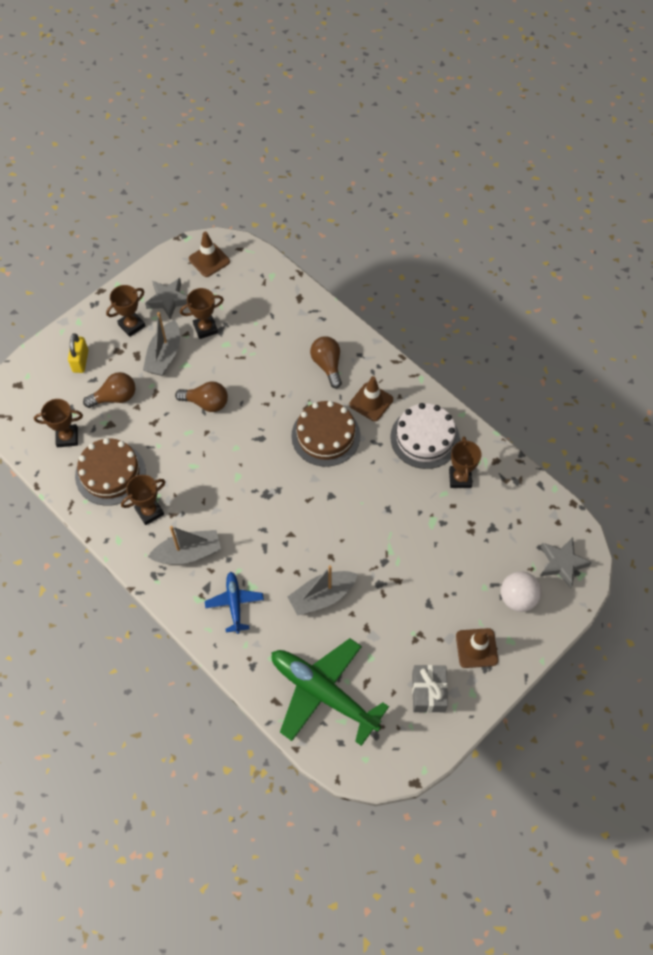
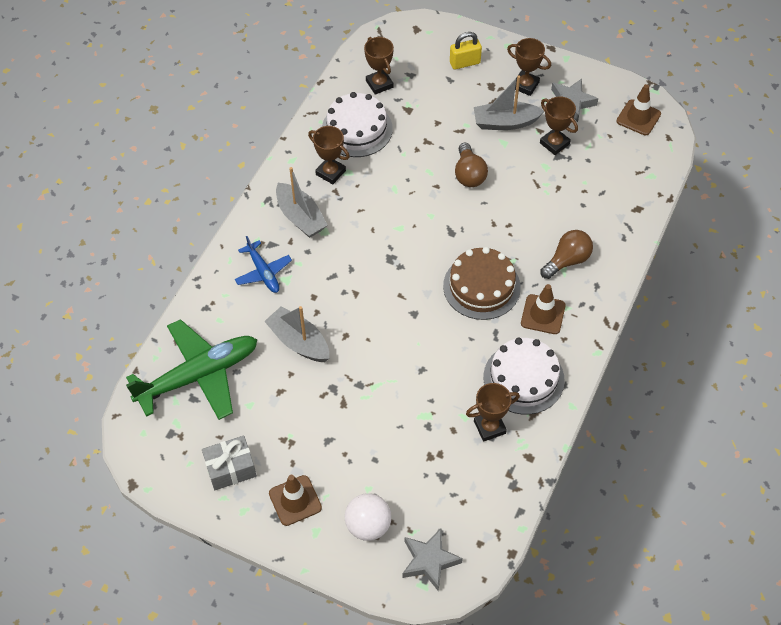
camera: 70 degrees right, 5 degrees down
brown cake [75,438,146,506] -> white cake [322,92,393,157]
brown light bulb [83,372,135,408] -> none
blue plane [205,572,264,634] -> blue plane turned 90 degrees clockwise [235,236,292,293]
green plane [272,638,389,746] -> green plane turned 45 degrees clockwise [126,319,257,420]

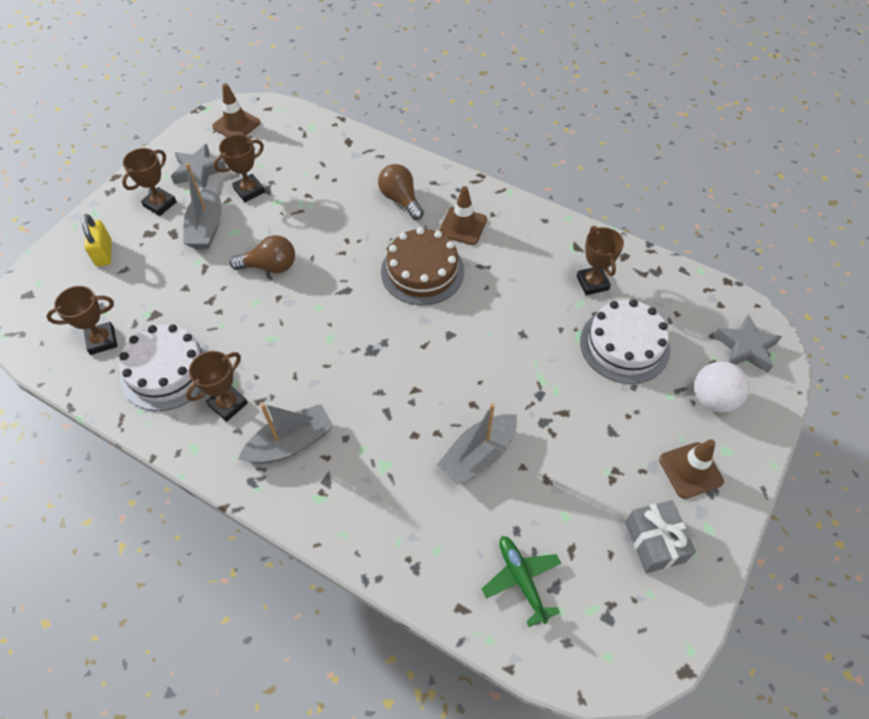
camera: 85 degrees left, 0 degrees up
green plane [126,319,257,420] -> green plane [482,536,562,627], size x0.52
blue plane [235,236,292,293] -> none
white cake [483,338,565,415] -> white cake moved to [580,299,670,384]

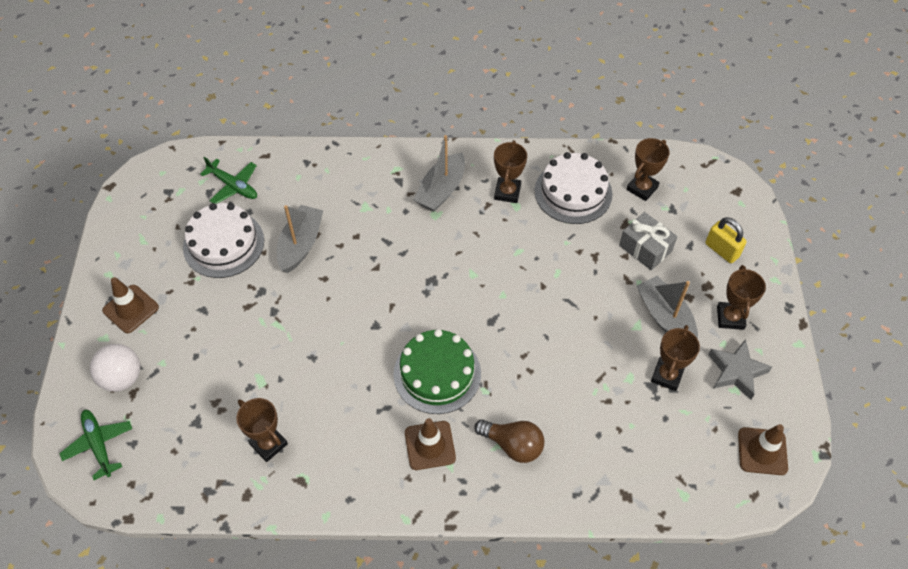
camera: 150 degrees right, 0 degrees up
brown light bulb [230,235,295,273] -> none
brown cake [381,227,464,305] -> green cake [394,329,481,414]
white cake [580,299,670,384] -> white cake moved to [183,203,264,278]
grey gift [625,500,696,573] -> grey gift moved to [619,212,677,270]
grey star [713,314,782,373] -> green plane [59,410,132,480]

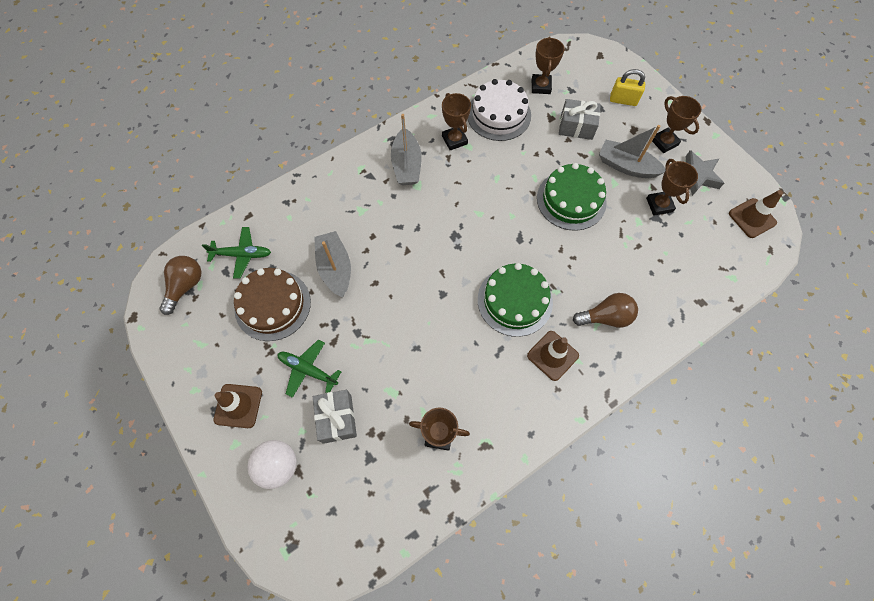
camera: 35 degrees left, 10 degrees up
green plane [59,410,132,480] -> green plane moved to [278,339,342,398]
white cake [183,203,264,278] -> brown cake [234,268,311,341]
none -> brown light bulb [160,256,201,315]
none -> grey gift [313,390,357,444]
none -> green cake [537,163,607,231]

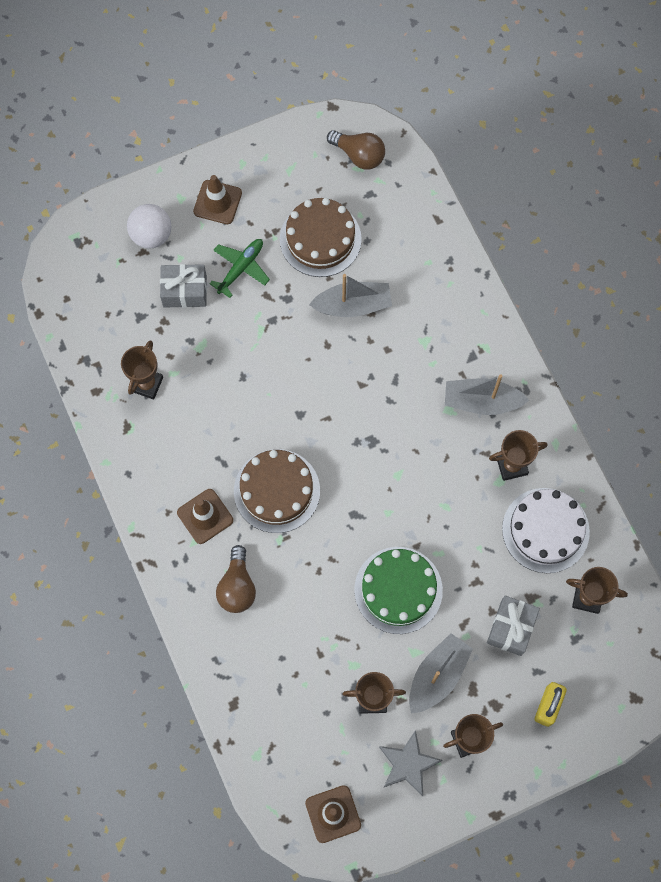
camera: 100 degrees right, 5 degrees up
green plane [202,227,271,279] -> none
green cake [478,263,553,337] -> brown cake [234,449,320,533]

